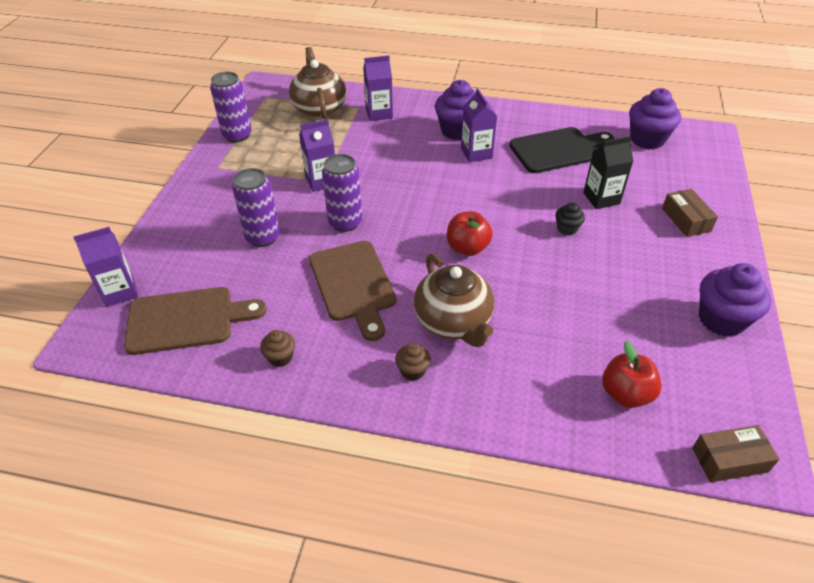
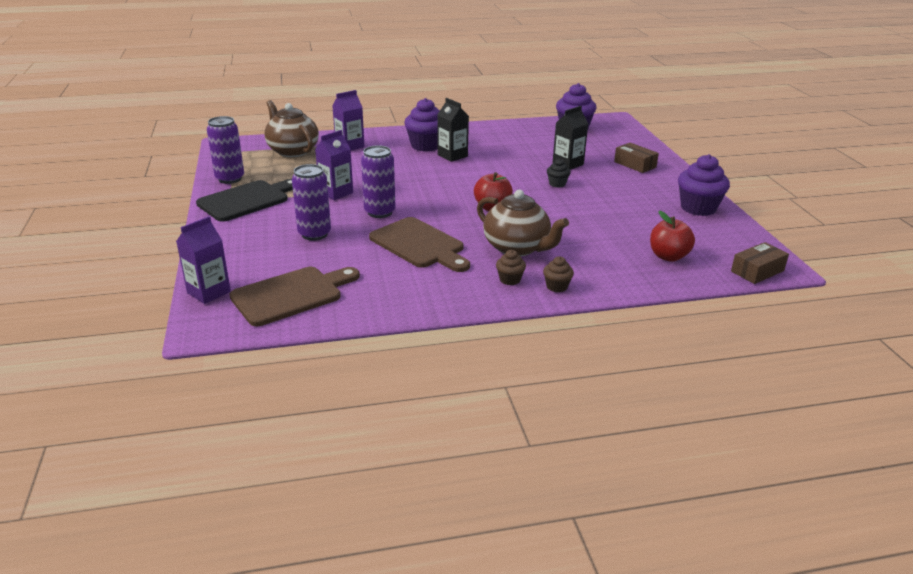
camera: 25 degrees left, 15 degrees down
brown cupcake [260,330,295,367] -> brown cupcake moved to [543,256,574,292]
purple carton [461,88,497,162] -> black carton [437,98,469,162]
black cutting board [509,127,614,173] -> black cutting board moved to [196,179,293,222]

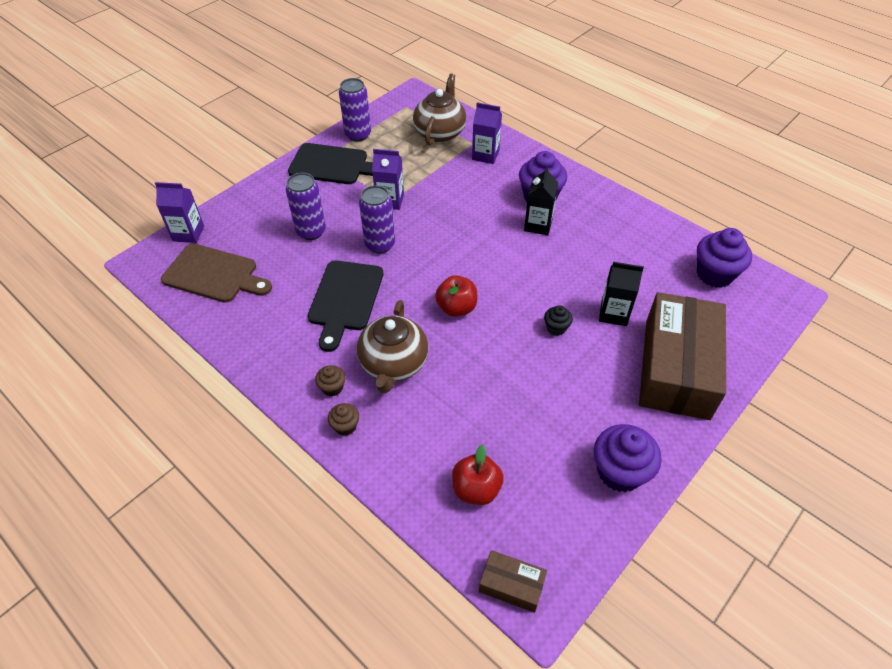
camera: 55 degrees right, 20 degrees up
brown cutting board [369,217,470,272] -> black cutting board [308,260,383,352]
brown box [614,143,659,173] -> brown box [639,292,726,420], size x2.32

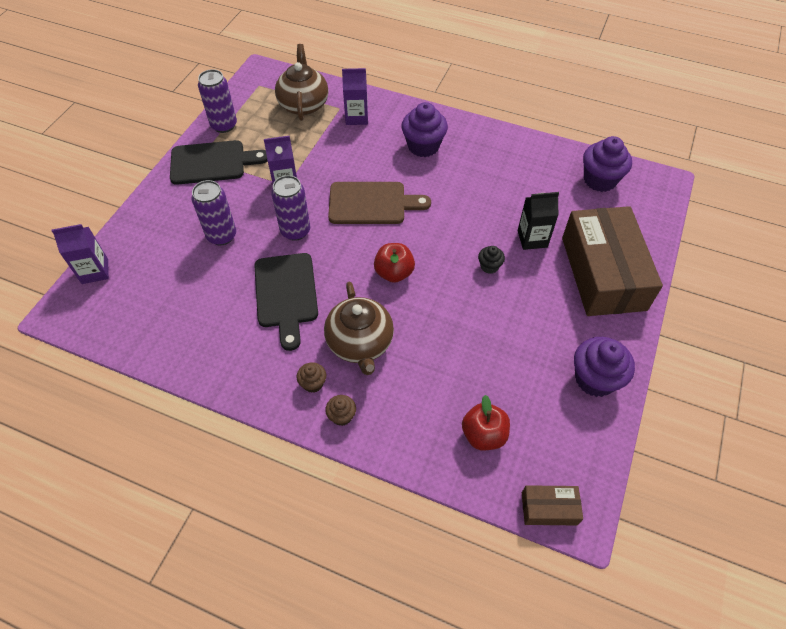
camera: 20 degrees left, 5 degrees up
brown cutting board [161,244,272,303] -> brown cutting board moved to [328,182,431,224]
black carton [524,166,558,235] -> none

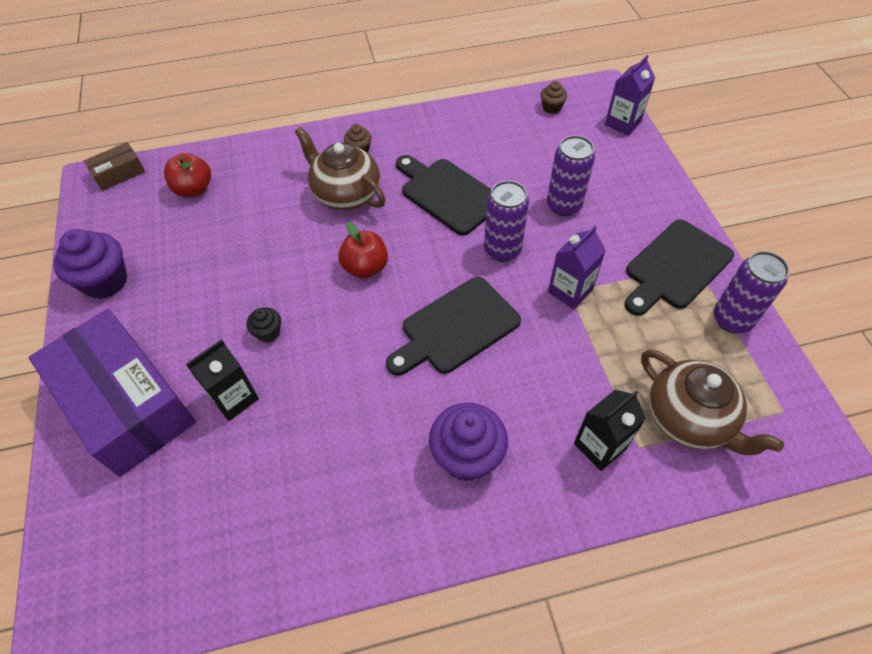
camera: 145 degrees right, 0 degrees up
brown cupcake [325,395,356,426] -> brown cupcake moved to [540,81,567,114]
brown cutting board [328,182,431,224] -> black cutting board [386,277,521,376]
purple carton [342,68,368,125] -> black carton [574,390,646,471]
brown box [562,206,663,316] -> purple box [29,309,196,477]
purple cupcake [583,136,632,192] -> none

